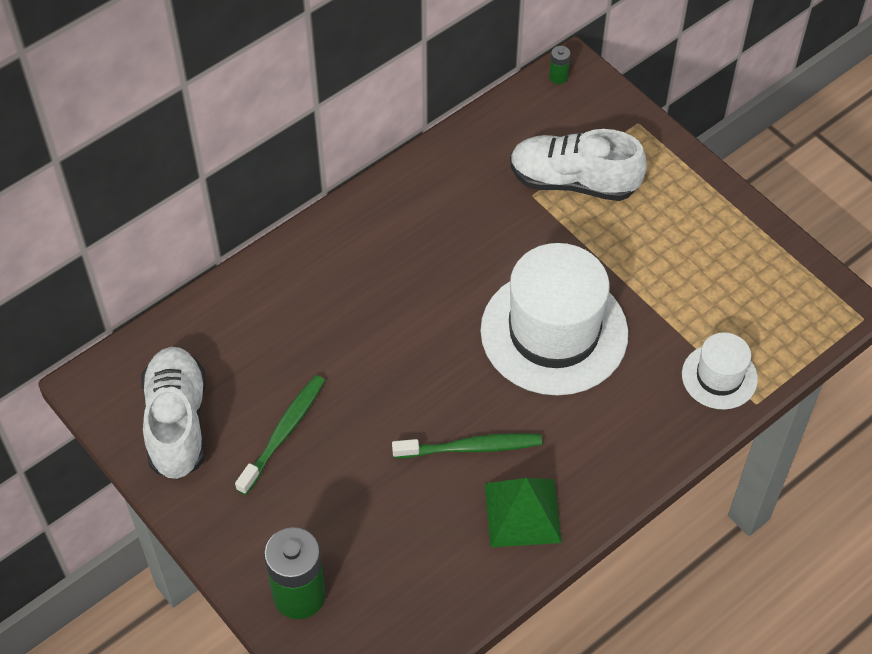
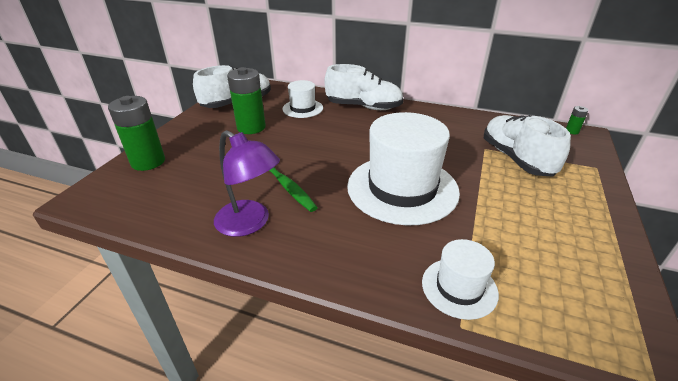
camera: 60 degrees right, 20 degrees down
green toothbrush [235,375,325,495] -> green battery [227,67,266,134]
green pyramid [485,478,562,547] -> purple lamp [214,130,280,237]
none -> white hat [282,80,323,118]
none -> white shoe [325,64,404,110]

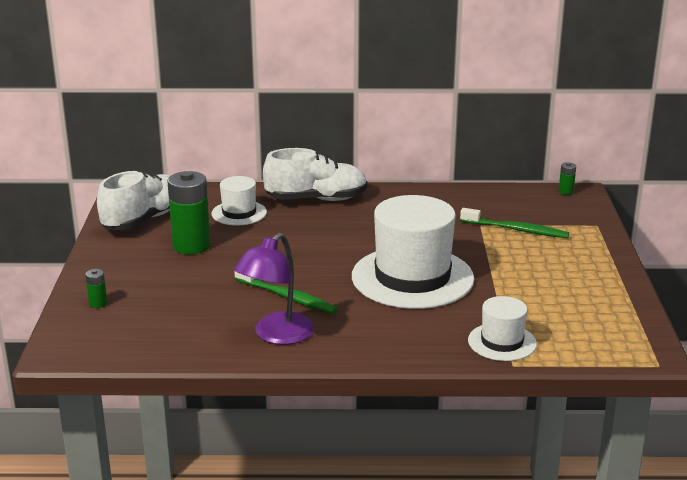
camera: 20 degrees left, 10 degrees down
green battery [108,96,165,171] -> green battery [85,269,107,308], size x0.43
purple lamp [214,130,280,237] -> purple lamp turned 105 degrees clockwise [234,233,314,345]
white shoe [484,115,571,176] -> green toothbrush [460,208,569,238]

